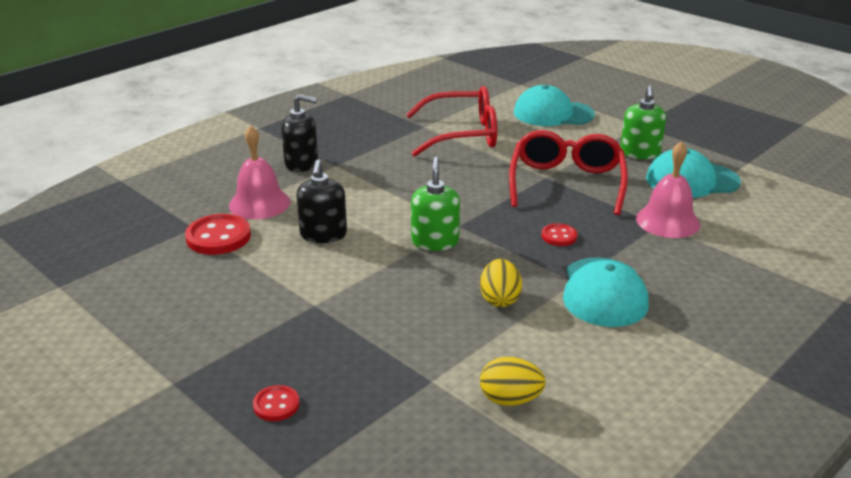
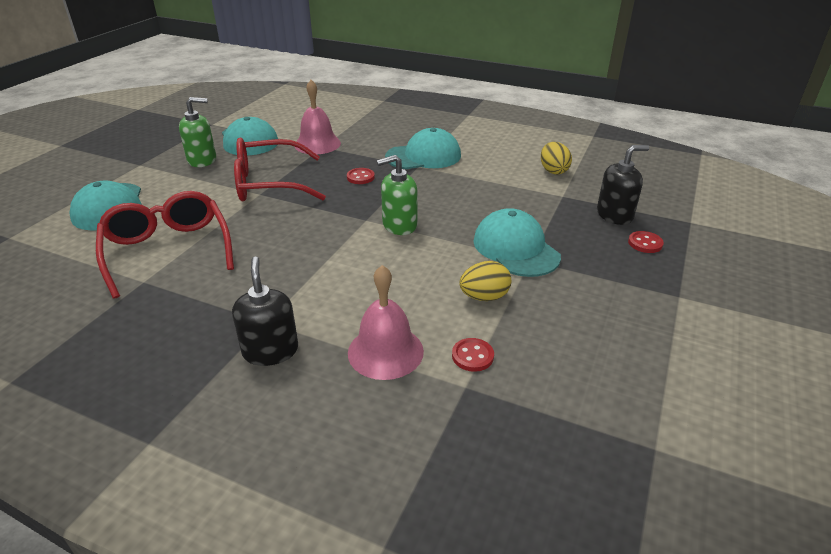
camera: 110 degrees left, 5 degrees up
red button [185,214,251,255] -> red button [452,338,494,372], size x0.55
black soap dispenser [297,160,347,243] -> black soap dispenser moved to [597,145,649,225]
yellow egg [480,259,522,307] -> yellow egg moved to [459,261,511,301]
none -> turquoise cap [473,208,561,277]

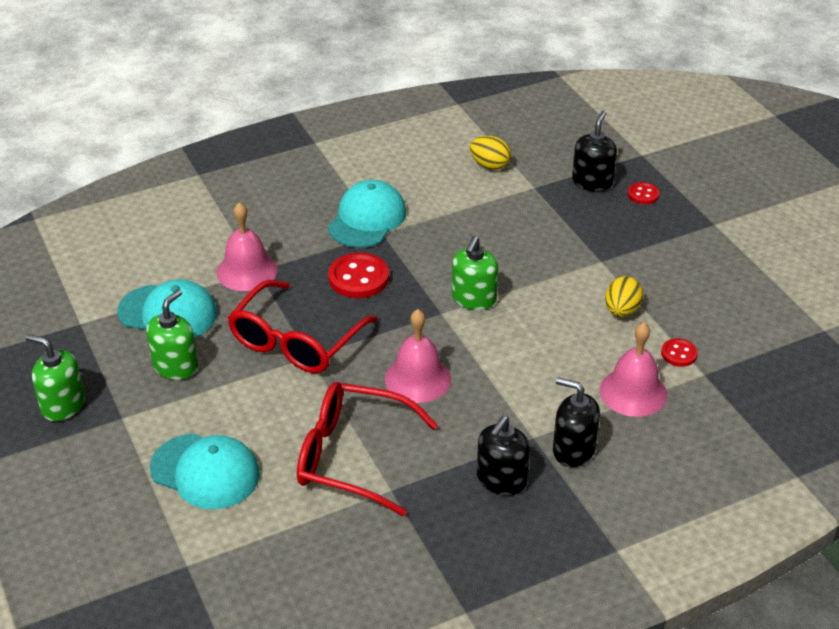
camera: 50 degrees left, 5 degrees up
red button [347,168,375,184] -> red button [328,253,389,298], size x1.81
turquoise cap [473,208,561,277] -> none
none -> green soap dispenser [26,334,85,421]
none -> pink bell [385,309,451,403]
none -> black soap dispenser [477,416,530,495]

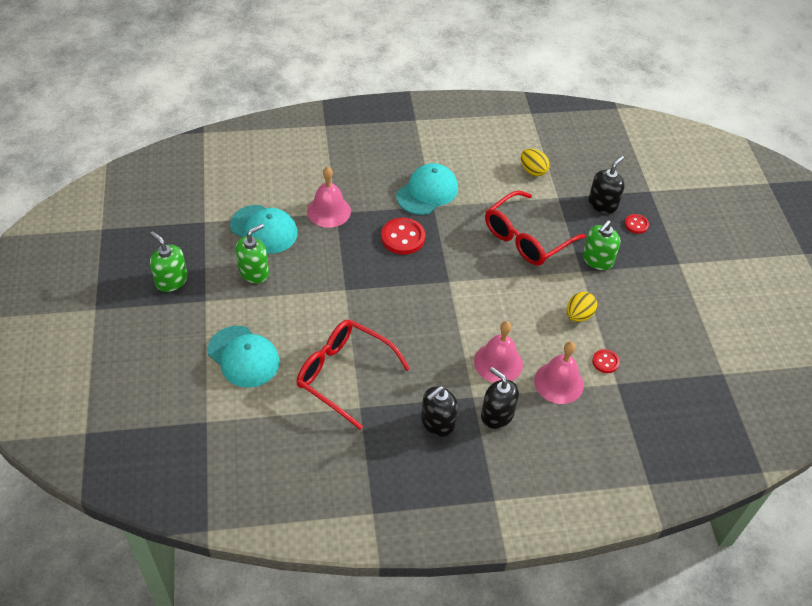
camera: 15 degrees right, 10 degrees up
red glasses [228,280,378,373] -> red glasses moved to [485,190,585,265]
pink bell [385,309,451,403] -> pink bell moved to [474,321,523,383]
green soap dispenser [452,236,498,310] -> green soap dispenser moved to [583,220,621,270]

